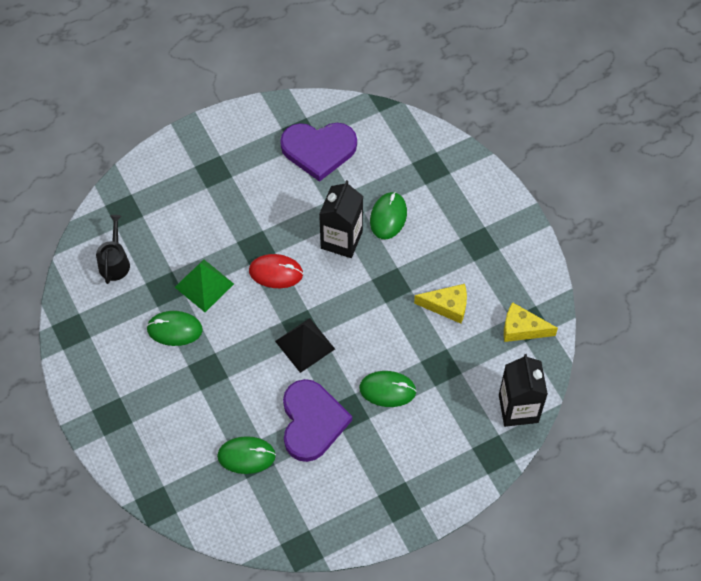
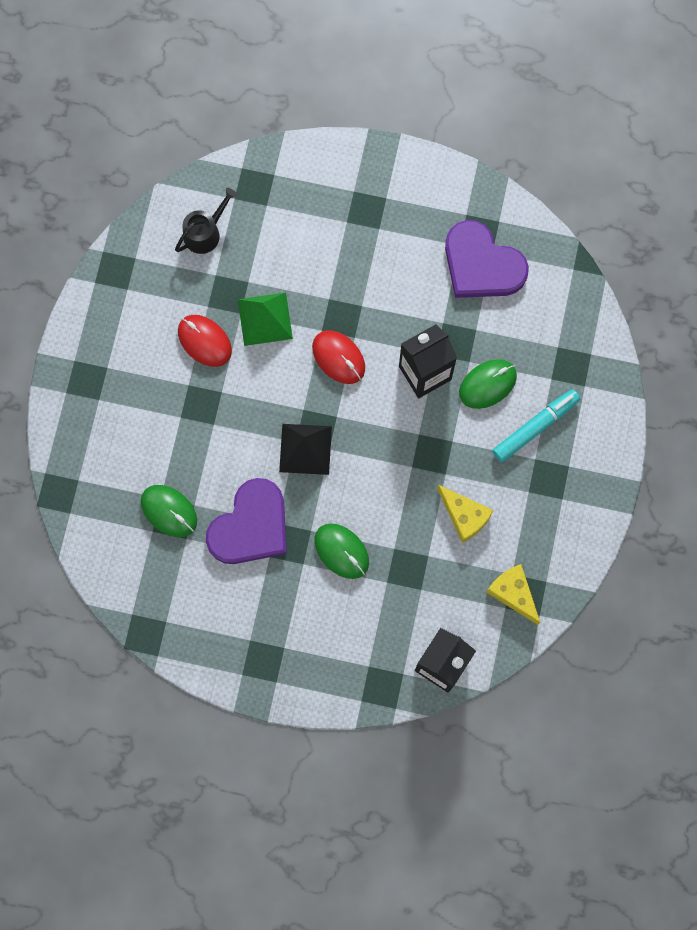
camera: 40 degrees right, 15 degrees up
green mouse [146,311,203,346] -> red mouse [178,315,232,367]
none -> turquoise marker [492,389,580,462]

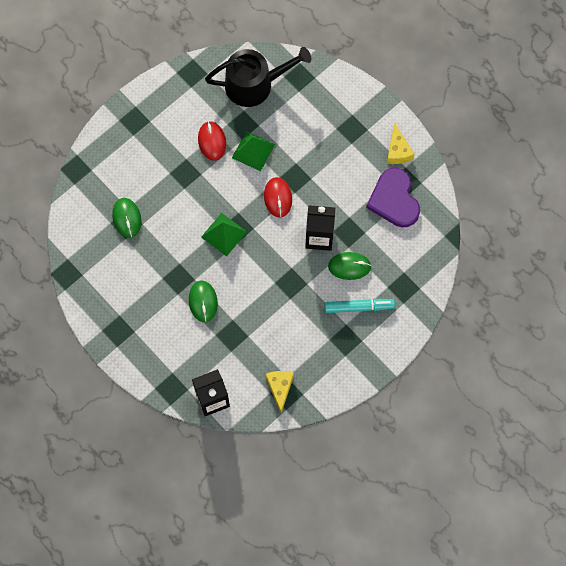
camera: 35 degrees right, 5 degrees down
black watering can [175,188,237,254] -> black watering can [205,47,311,107], size x1.93
purple heart [206,478,287,564] -> none
black pyramid [279,424,332,475] -> green pyramid [201,213,247,257]
yellow cheese [437,485,494,543] -> yellow cheese moved to [387,123,415,164]

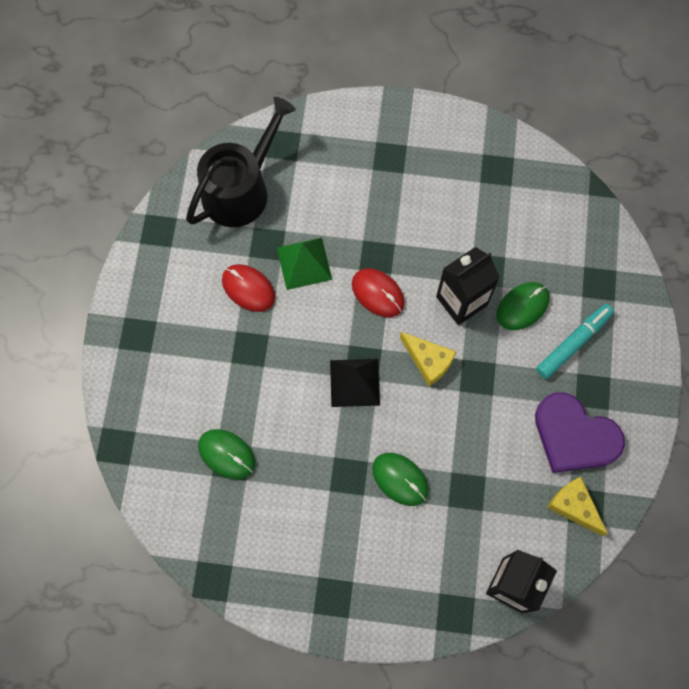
camera: 40 degrees left, 0 degrees up
green pyramid [201,213,247,257] -> black pyramid [330,359,380,407]
purple heart [366,168,420,227] -> purple heart moved to [535,392,625,473]
yellow cheese [387,123,415,164] -> yellow cheese moved to [400,332,457,386]

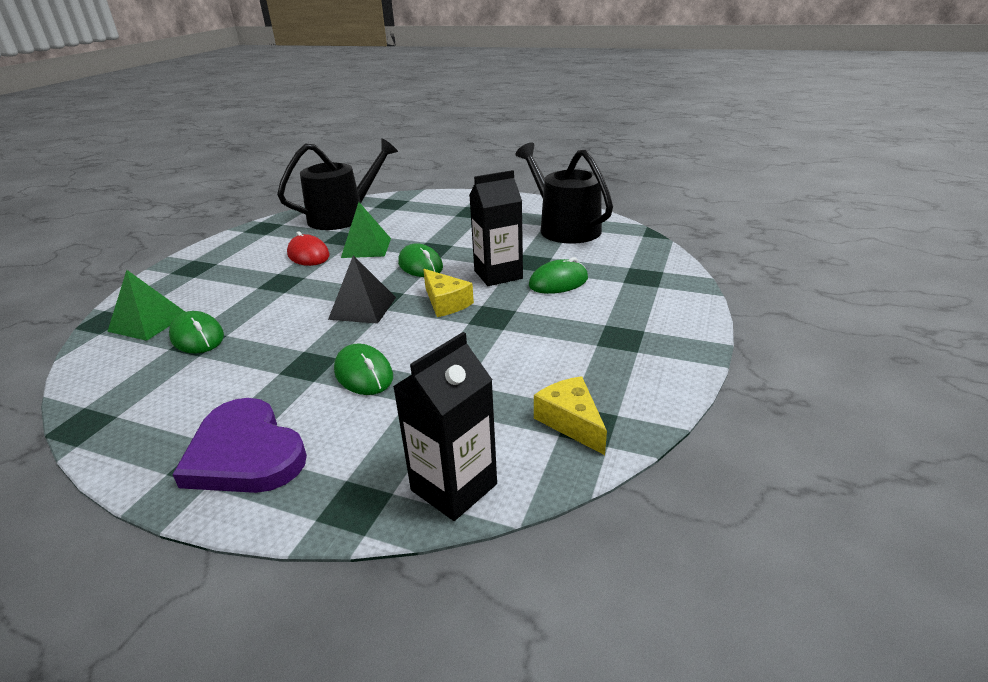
camera: 15 degrees right, 40 degrees down
red mouse [352,268,405,317] -> green mouse [398,243,443,277]
purple heart [535,392,625,473] -> purple heart moved to [172,398,307,493]
turquoise marker [536,304,614,379] -> none
none -> green pyramid [107,270,185,341]
none -> black watering can [515,143,613,244]

